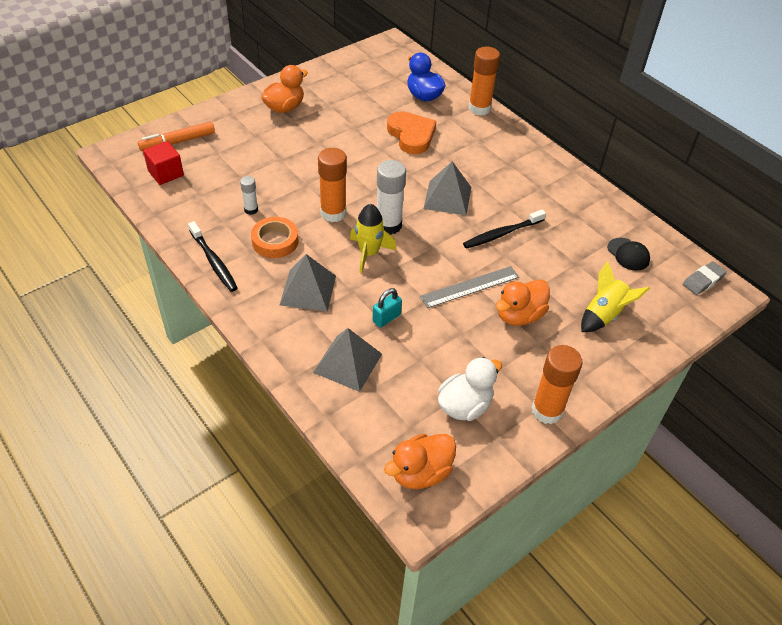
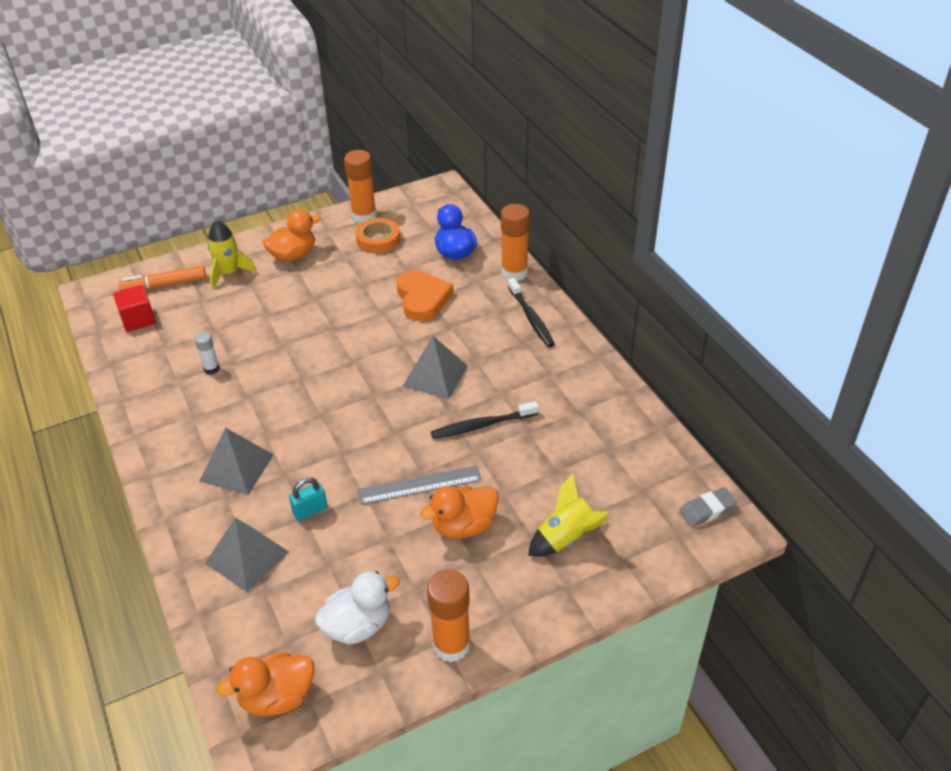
camera: 15 degrees right, 5 degrees down
black toothbrush [188,221,238,292] -> black toothbrush moved to [508,278,555,347]
orange tape [251,217,298,258] -> orange tape moved to [356,218,400,254]
orange glue stick [318,148,347,222] -> orange glue stick moved to [344,150,377,224]
yellow rocket [350,204,397,273] -> yellow rocket moved to [208,220,257,289]
white glue stick [377,160,406,235] -> none
black cap [607,238,650,271] -> none

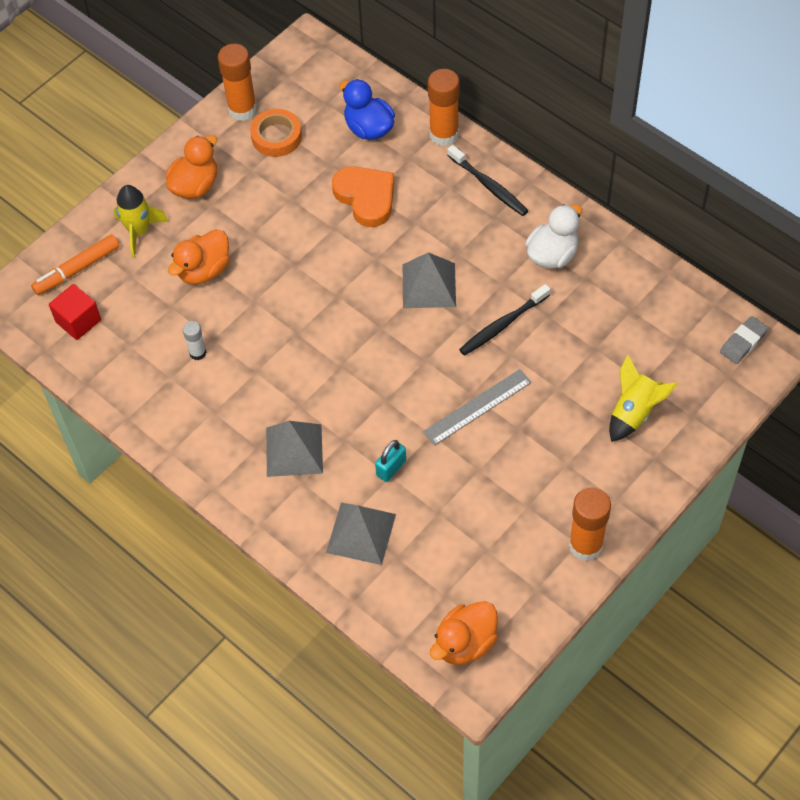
camera: 20 degrees left, 15 degrees up
white duck [315,571,400,645] -> white duck moved to [525,204,582,269]
orange duck [420,486,499,539] -> orange duck moved to [168,229,230,285]

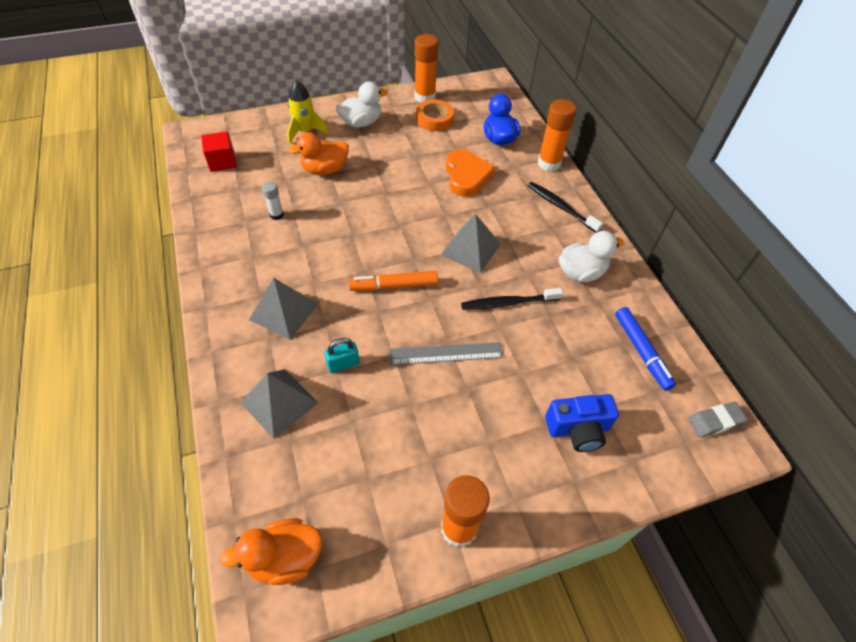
camera: 25 degrees right, 5 degrees down
orange marker [31,234,120,295] -> orange marker moved to [349,271,438,291]
orange duck [165,135,217,199] -> white duck [336,82,388,128]
black toothbrush [447,145,528,216] -> black toothbrush turned 150 degrees clockwise [528,182,603,233]
yellow rocket [609,354,678,442] -> blue camera [545,394,619,452]
none -> blue marker [615,307,676,391]

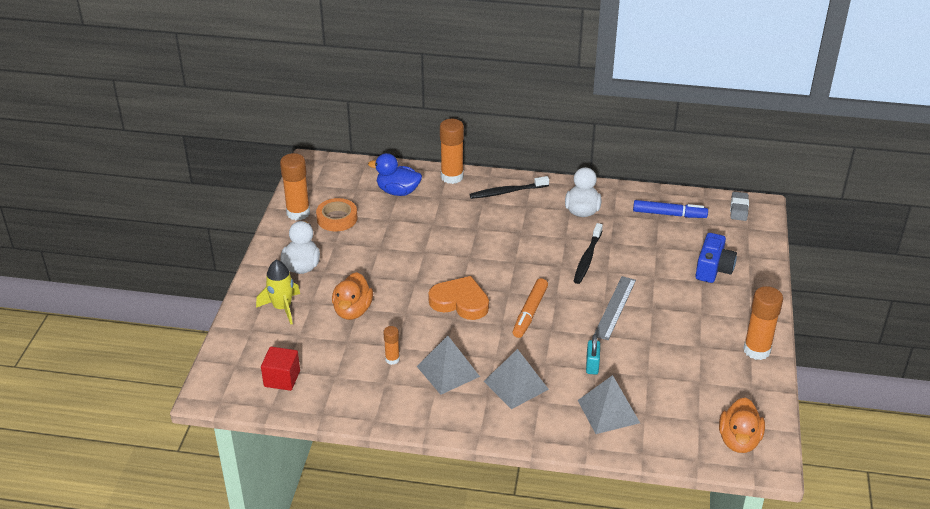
camera: 60 degrees left, 15 degrees down
white glue stick [262,182,284,220] -> orange glue stick [383,326,400,365]
grey pyramid [441,214,501,273] -> grey pyramid moved to [417,335,480,395]
orange heart [446,149,496,197] -> orange heart moved to [428,276,489,320]

